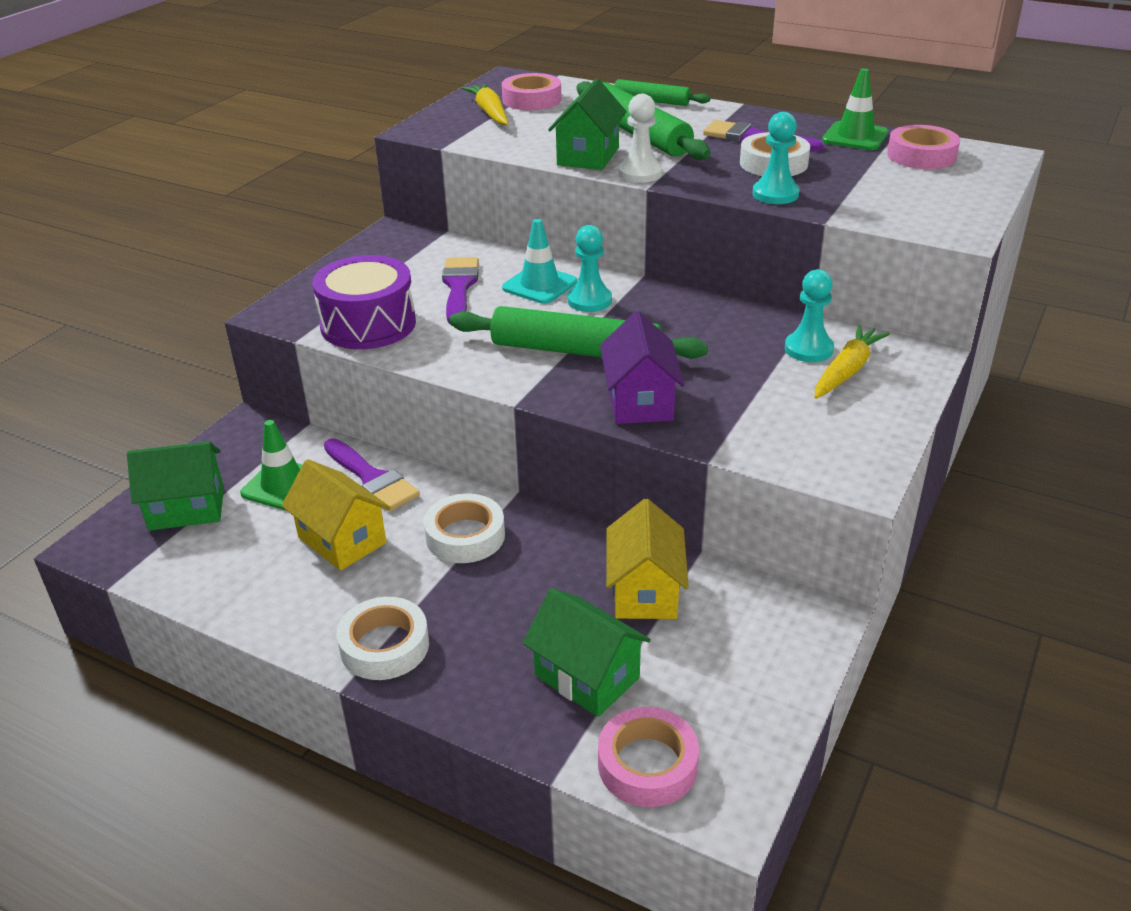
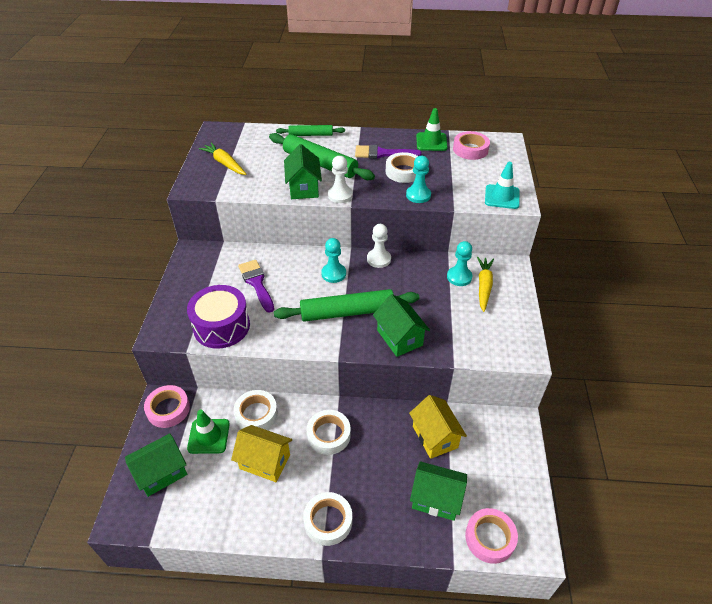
camera: 25 degrees left, 10 degrees up
purple brush [324,438,420,512] -> white tape [233,390,278,430]
pink tape [502,73,561,110] -> pink tape moved to [144,385,190,428]
turquoise traffic cone [502,219,577,304] -> turquoise traffic cone moved to [485,162,520,209]
purple house [600,311,685,424] -> green house [373,294,430,357]
none -> white pawn [367,224,391,268]

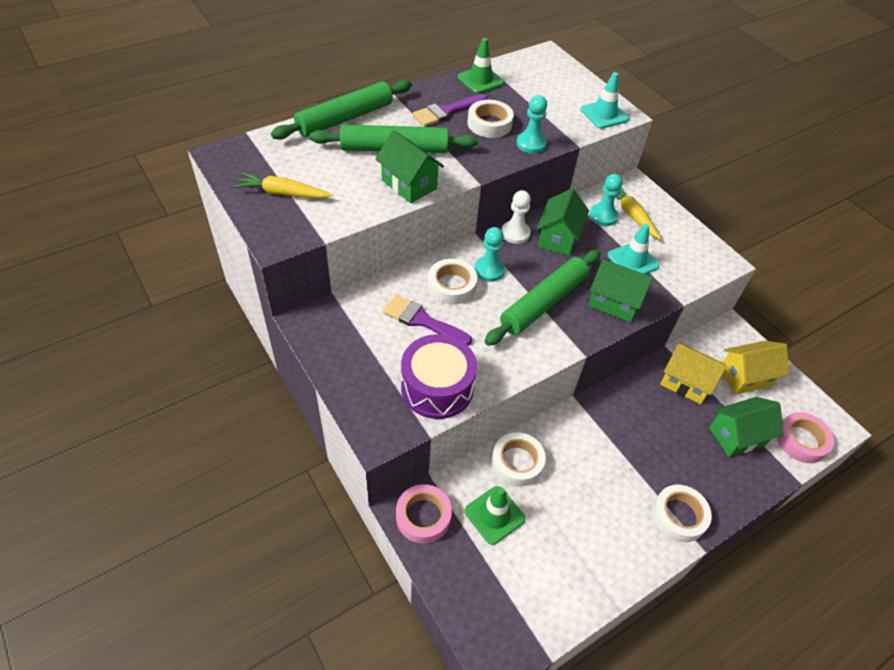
camera: 40 degrees left, 5 degrees up
green house [125,433,187,497] -> green house moved to [537,188,589,256]
yellow house [231,425,292,482] -> yellow house moved to [722,341,789,394]
green rolling pin [276,125,345,136] -> green rolling pin [271,80,412,140], size x1.75
white tape [307,410,351,455] -> white tape moved to [428,259,477,304]
white pawn [328,156,353,203] -> none
pink tape [453,131,490,160] -> none
none -> turquoise traffic cone [607,224,660,274]

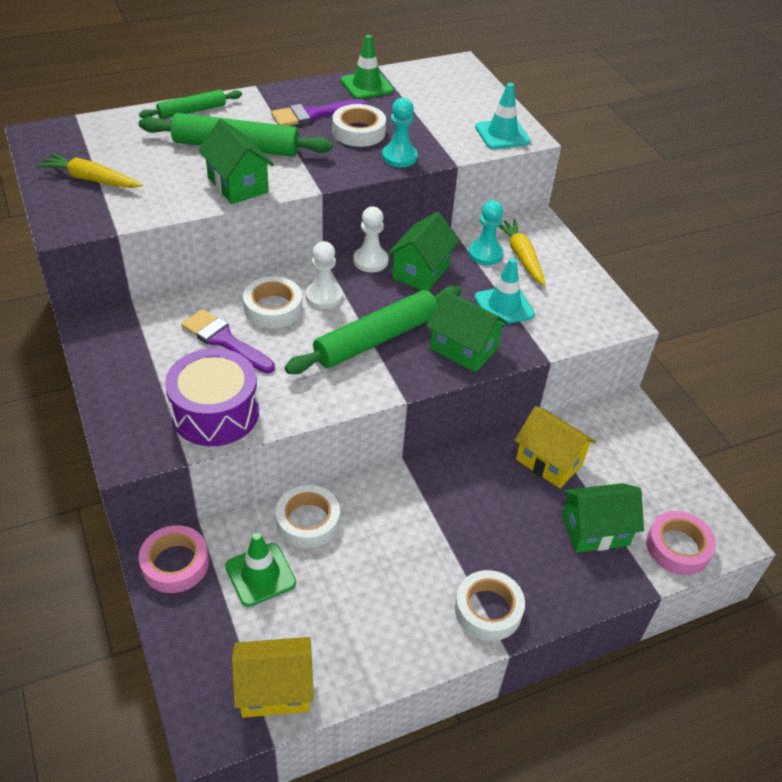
camera: 10 degrees right, 5 degrees down
green rolling pin [271,80,412,140] -> green rolling pin [139,90,242,119], size x0.57
turquoise pawn [474,227,505,282] -> white pawn [306,241,343,309]
yellow house [722,341,789,394] -> yellow house moved to [232,637,314,718]

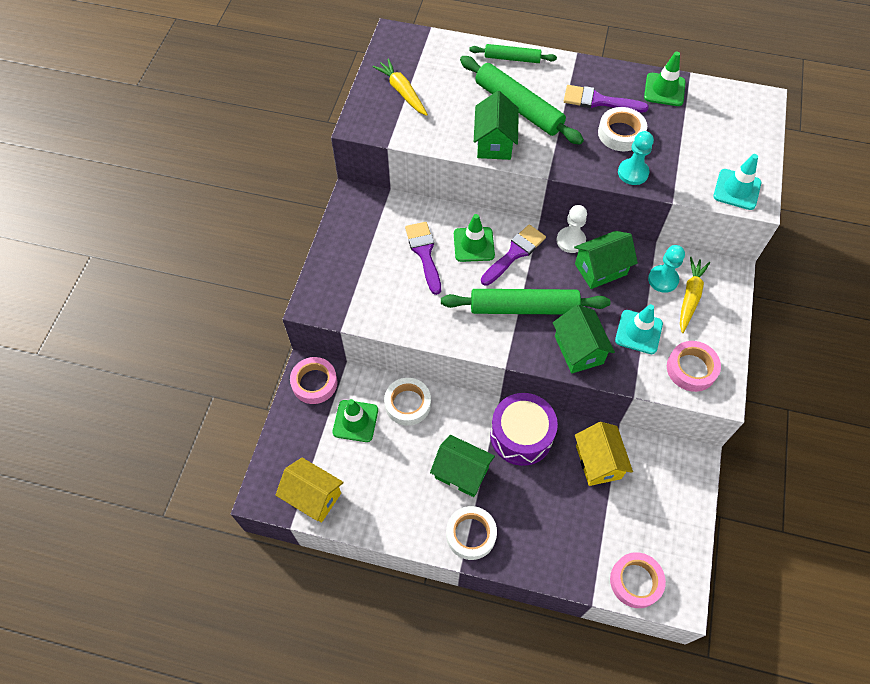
camera: 40 degrees right, 15 degrees up
purple drum [165,348,259,446] -> purple drum moved to [490,393,558,466]
white tape [243,276,302,328] -> green traffic cone [454,214,495,262]
white pawn [306,241,343,309] -> purple brush [481,224,546,286]
green house [562,483,644,553] -> green house moved to [430,435,495,497]
none -> pink tape [667,341,721,392]

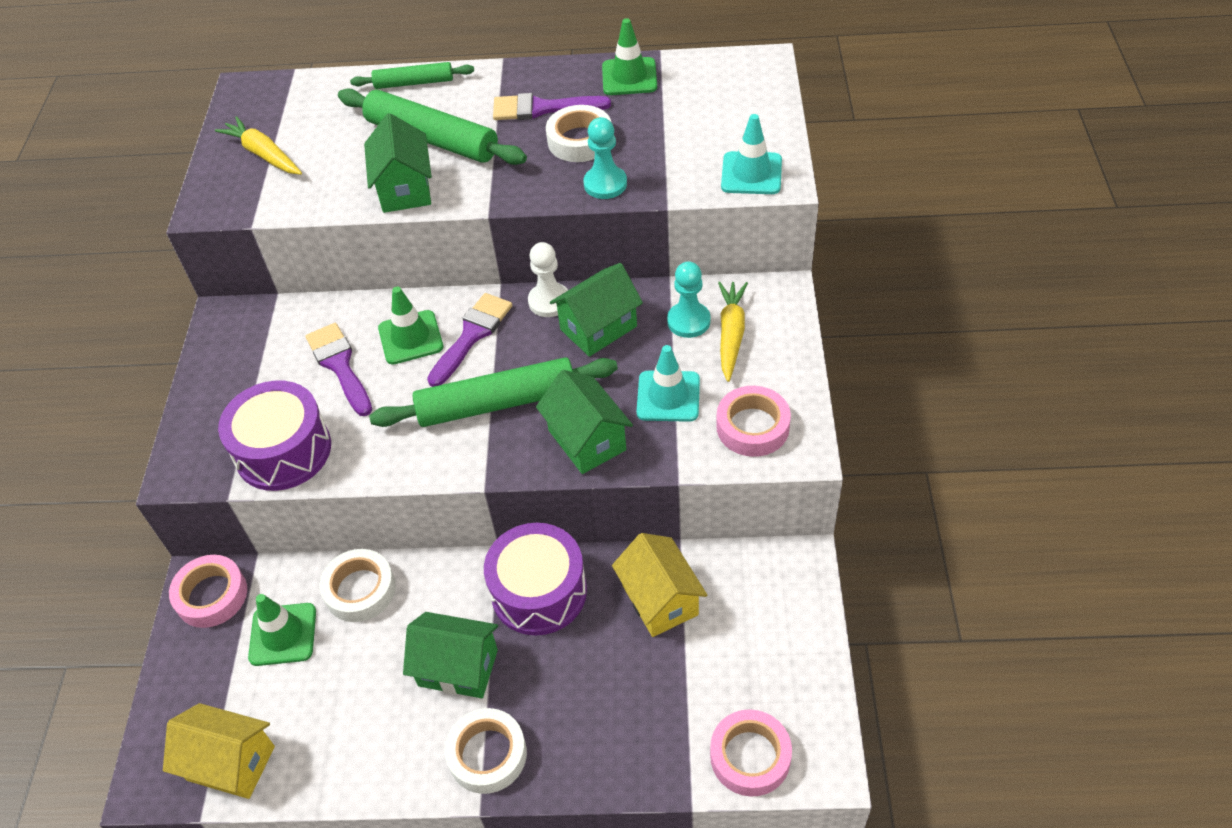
camera: 10 degrees left, 10 degrees down
none -> purple drum [218,381,331,491]

